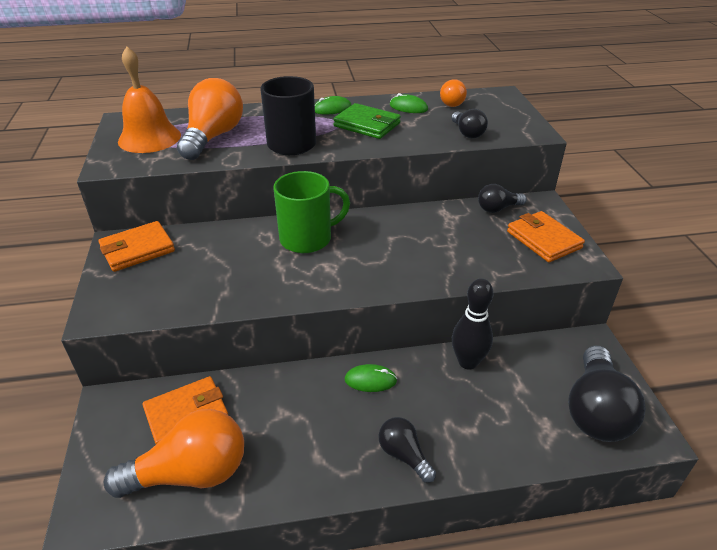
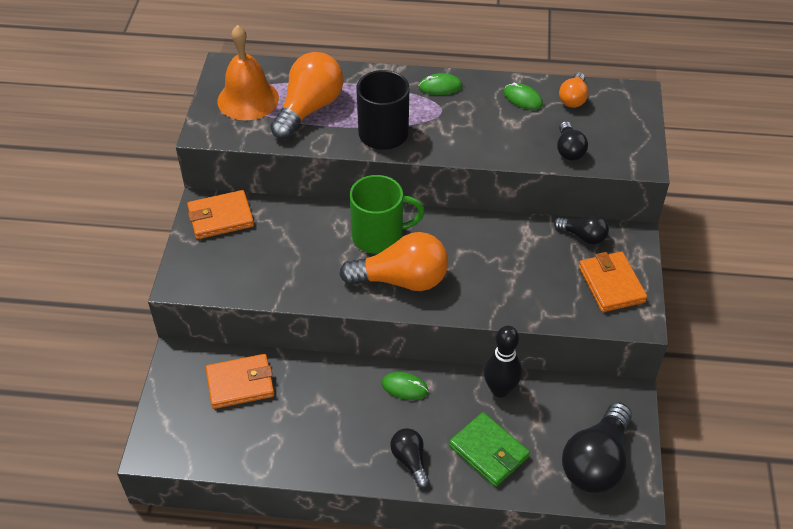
camera: 15 degrees right, 10 degrees up
orange light bulb [104,409,244,498] -> orange light bulb moved to [339,232,448,291]
green wallet [333,103,401,139] -> green wallet moved to [449,412,530,487]
black light bulb [478,184,527,213] -> black light bulb turned 150 degrees counterclockwise [554,214,609,244]

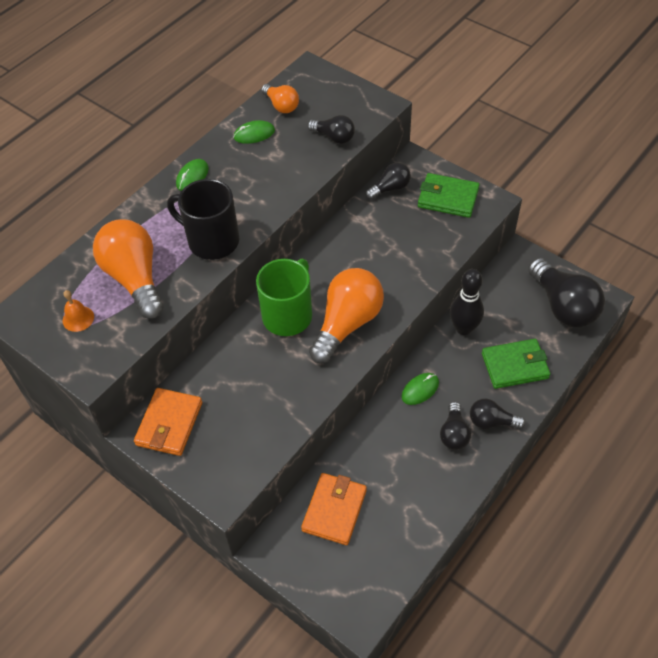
camera: 55 degrees left, 5 degrees up
orange bell [218,25,279,120] -> orange bell [63,290,94,332], size x0.46
orange wallet [579,251,647,312] -> green wallet [418,173,480,218]
none -> black light bulb [440,402,471,450]

